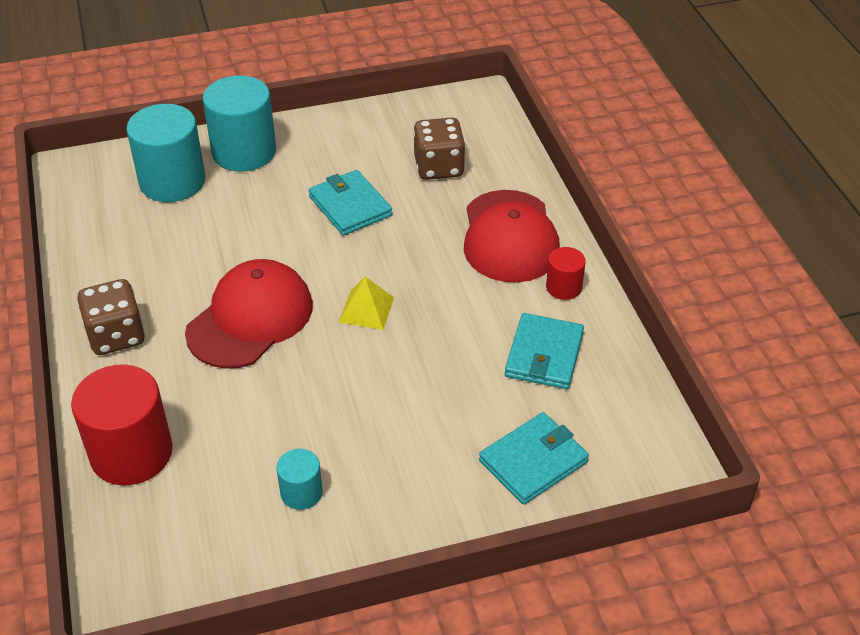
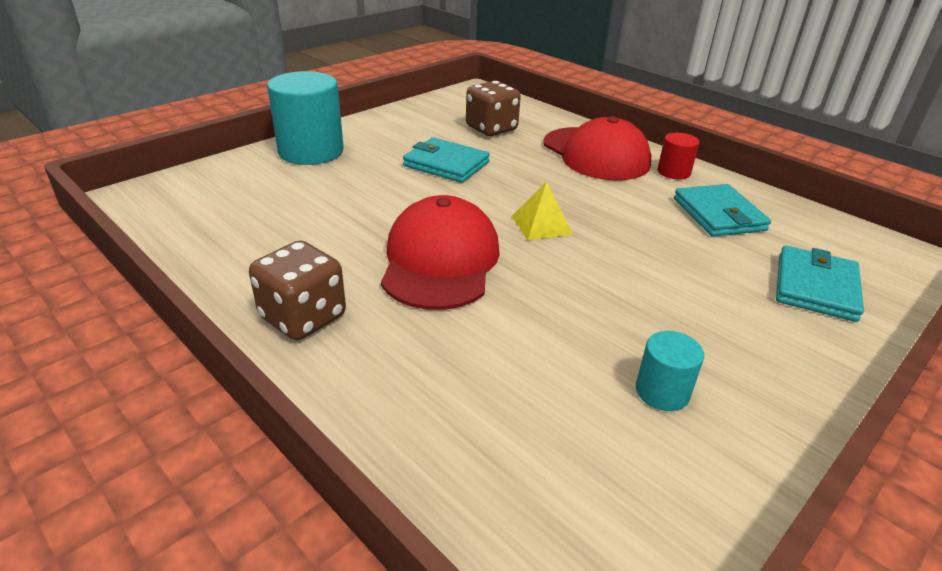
camera: 30 degrees left, 10 degrees down
red cylinder [71,364,173,486] -> none
turquoise cylinder [126,104,206,202] -> none

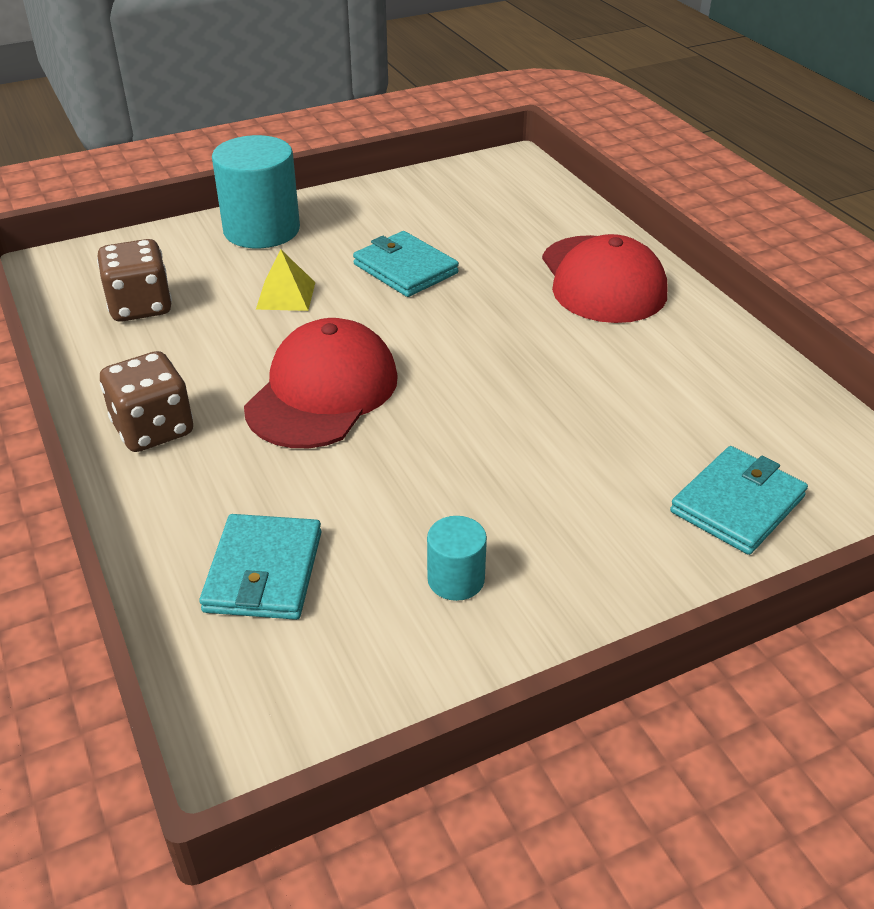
camera: 20 degrees right, 5 degrees up
brown dice [466,81,521,136] -> brown dice moved to [97,239,172,322]
yellow pyramid [512,182,573,240] -> yellow pyramid moved to [256,250,315,311]
red cylinder [658,133,699,180] -> none
turquoise wallet [674,184,771,236] -> turquoise wallet moved to [199,514,321,620]

